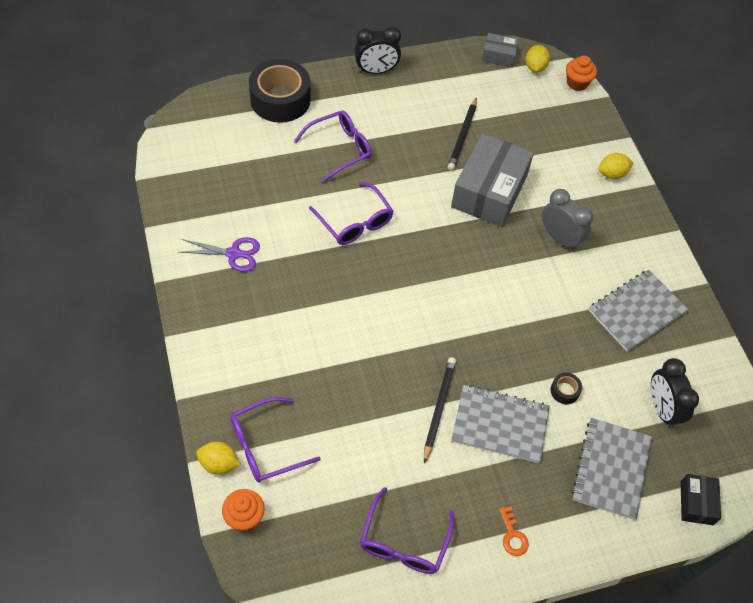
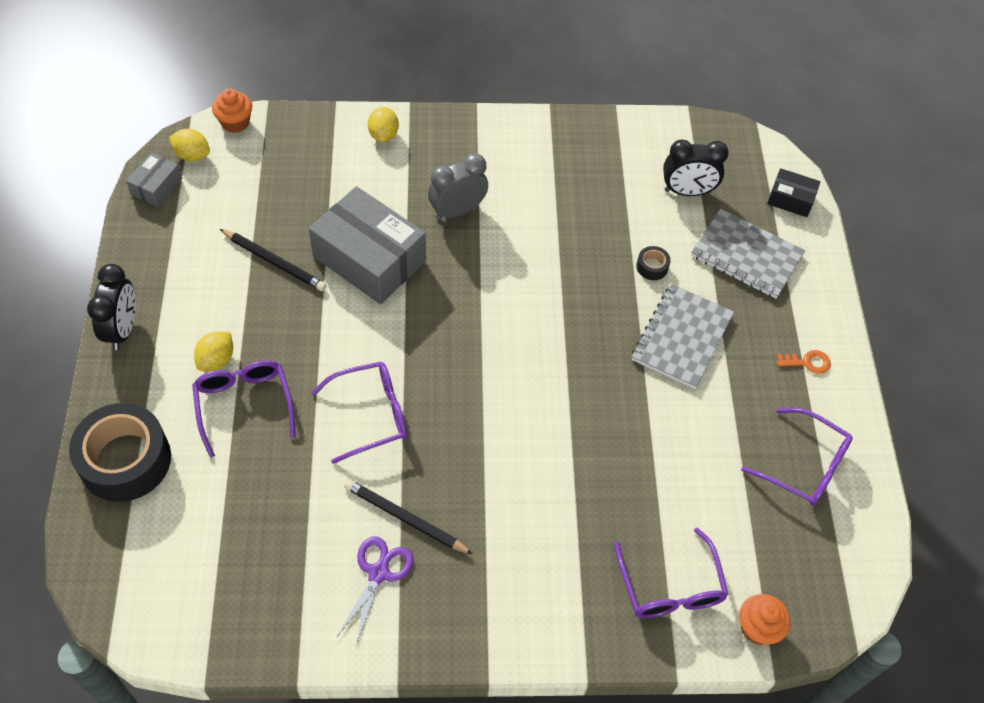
camera: 75 degrees left, 0 degrees up
yellow lemon [196,442,241,475] -> yellow lemon moved to [194,332,233,371]
black pencil [424,357,456,463] -> black pencil moved to [344,479,473,554]
grey notebook [589,269,688,352] -> none

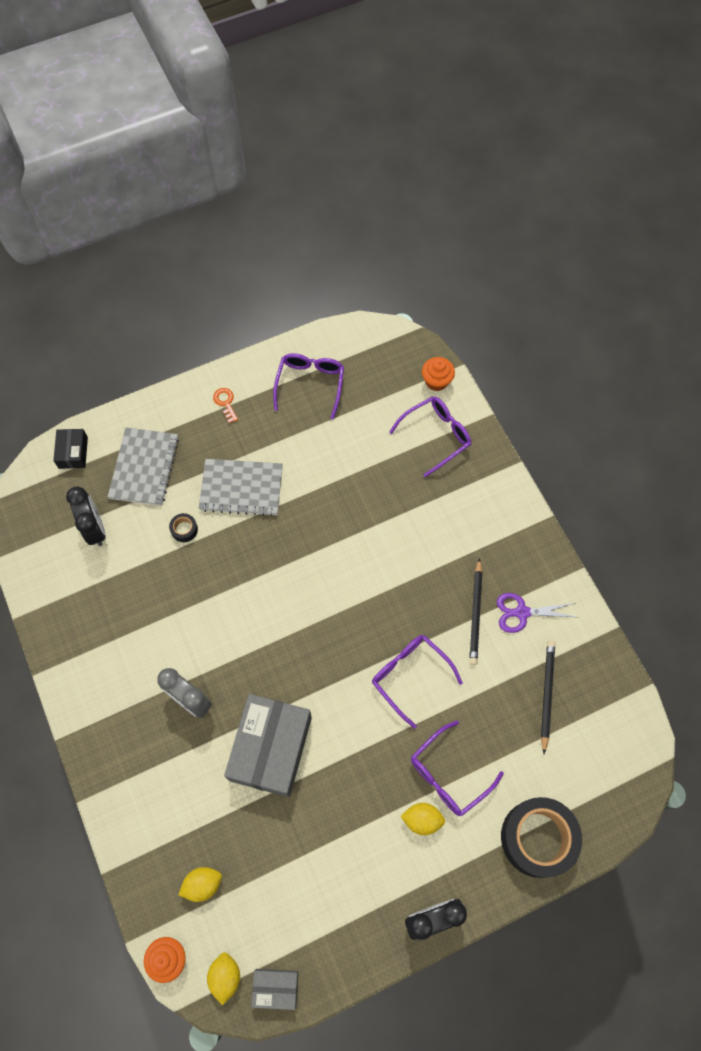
camera: 110 degrees left, 10 degrees up
black pencil [220,229,327,291] -> black pencil moved to [541,640,555,754]
yellow lemon [368,107,399,142] -> yellow lemon moved to [179,867,222,902]

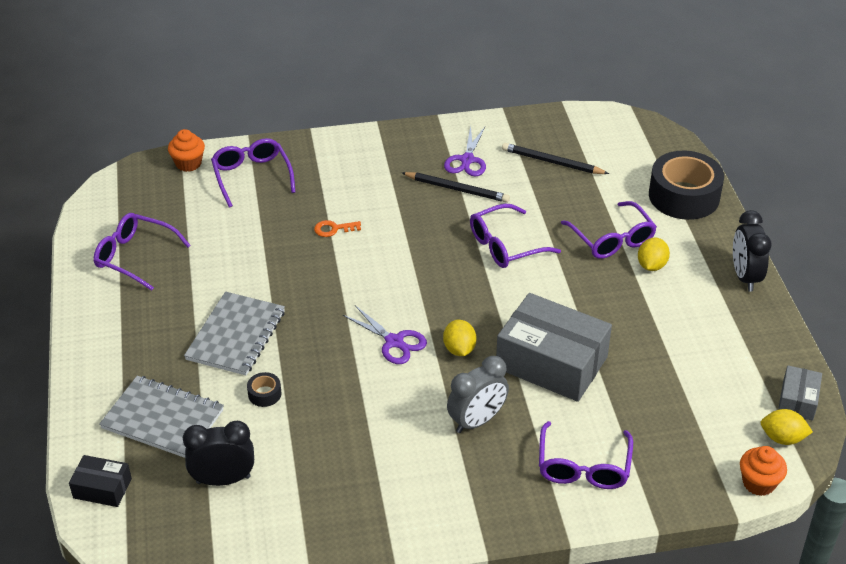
camera: 75 degrees left, 25 degrees down
yellow lemon [179,867,222,902] -> yellow lemon moved to [443,320,477,356]
orange key [213,388,238,423] -> orange key moved to [314,220,361,237]
none -> purple scissors [343,305,427,364]
none -> purple glasses [539,421,633,489]

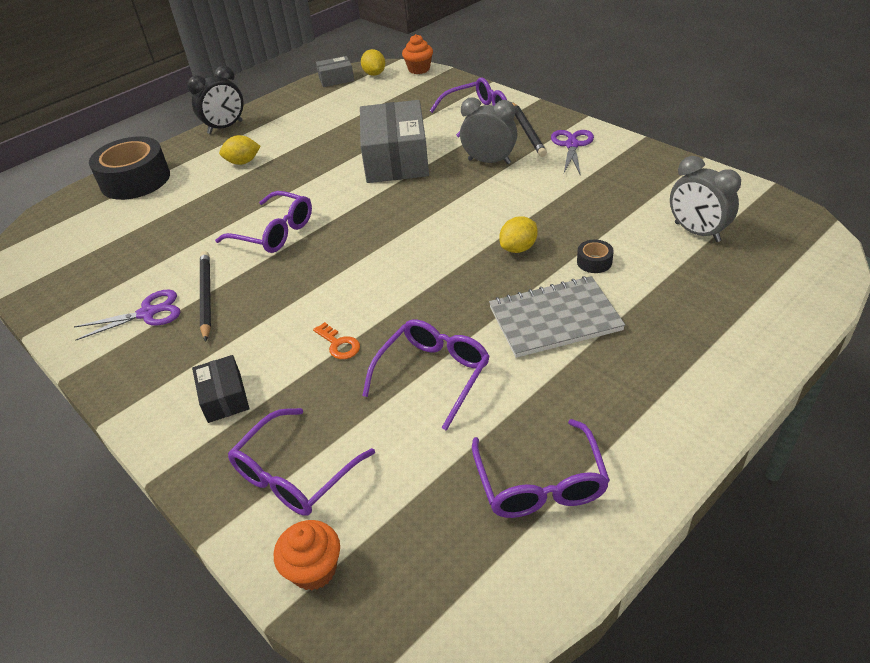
camera: 120 degrees left, 0 degrees up
black box [69,455,132,507] -> black box moved to [192,355,249,423]
grey notebook [99,376,224,458] -> none
black clock [183,421,254,486] -> grey clock [670,156,741,242]
purple scissors [343,305,427,364] -> purple scissors moved to [551,130,594,174]
yellow lemon [443,320,477,356] -> yellow lemon moved to [499,216,538,253]
black pencil [502,143,609,174] -> black pencil moved to [512,102,547,157]
purple glasses [561,201,657,259] -> purple glasses moved to [362,319,490,431]

